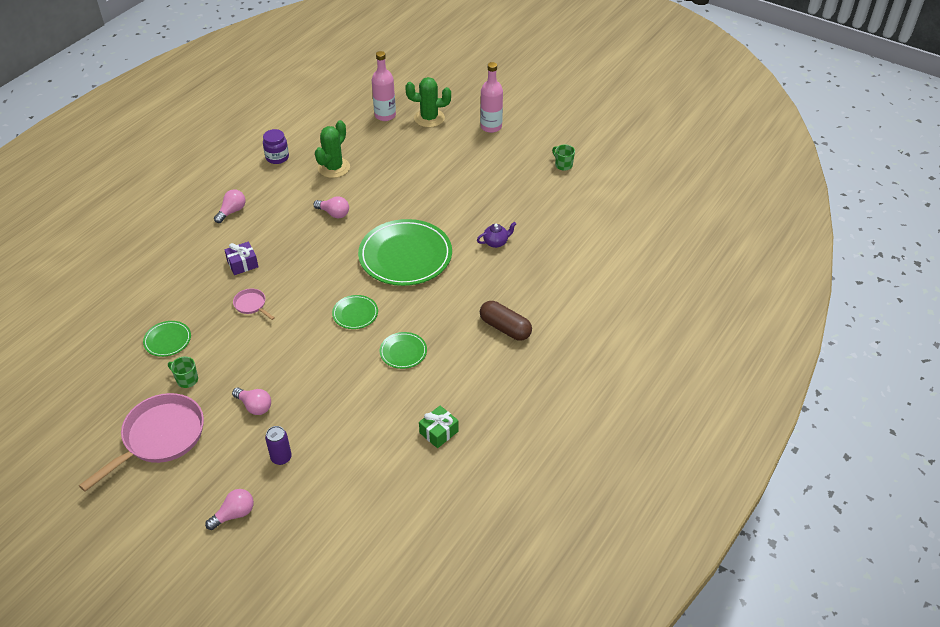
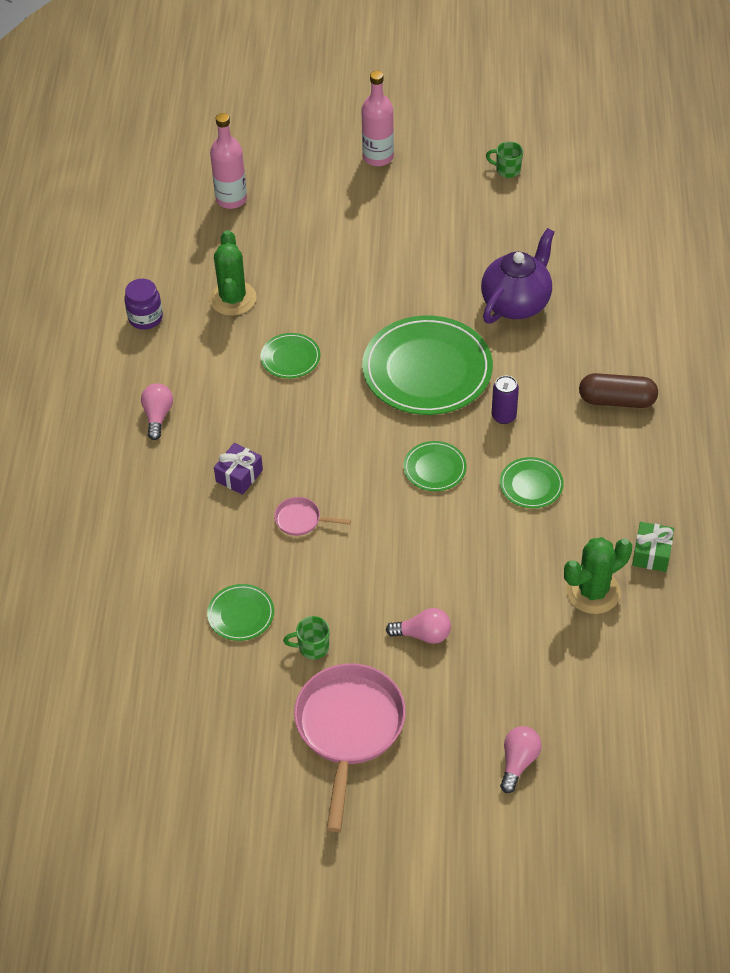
camera: 30 degrees left, 5 degrees up
purple can [265,426,292,465] -> purple can moved to [492,376,519,424]
pink light bulb [314,196,349,218] -> green plate [260,333,320,378]
green cactus [405,77,451,128] -> green cactus moved to [564,537,632,614]
purple teapot [477,222,516,248] -> purple teapot [481,228,555,324], size x2.06

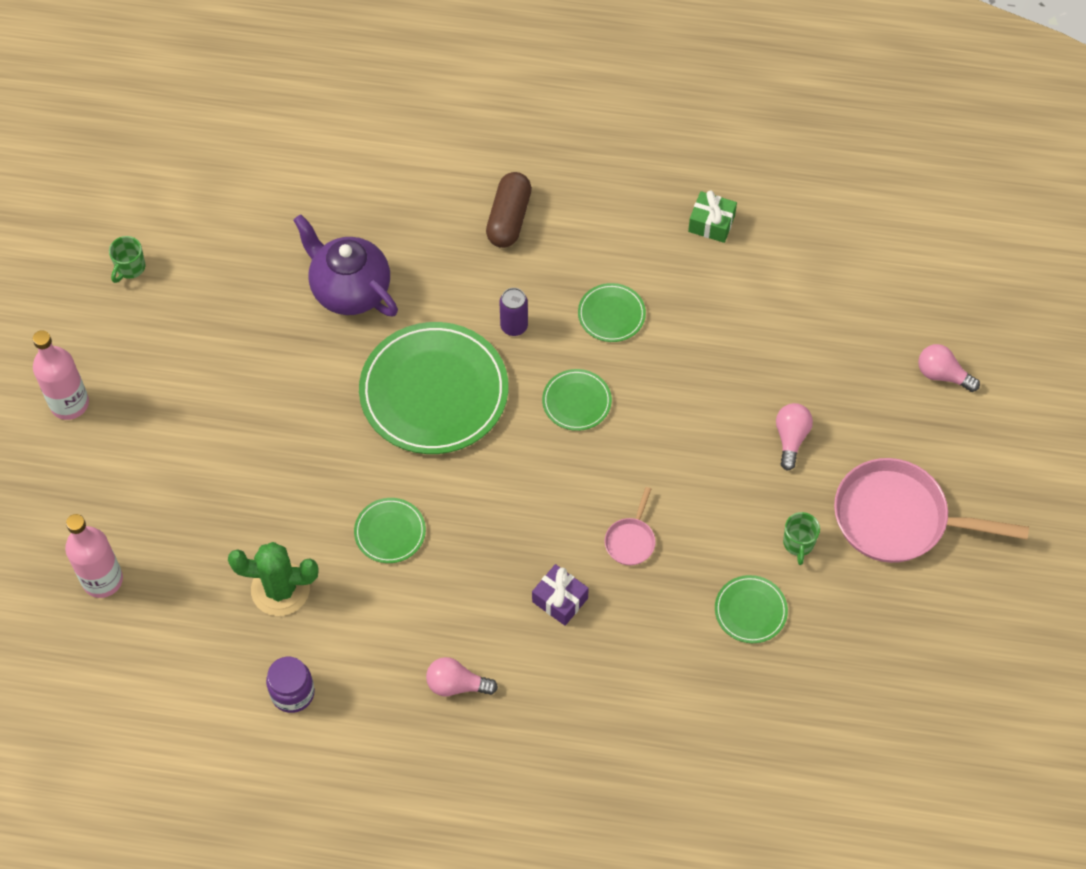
camera: 85 degrees left, 10 degrees up
green cactus [564,537,632,614] -> none

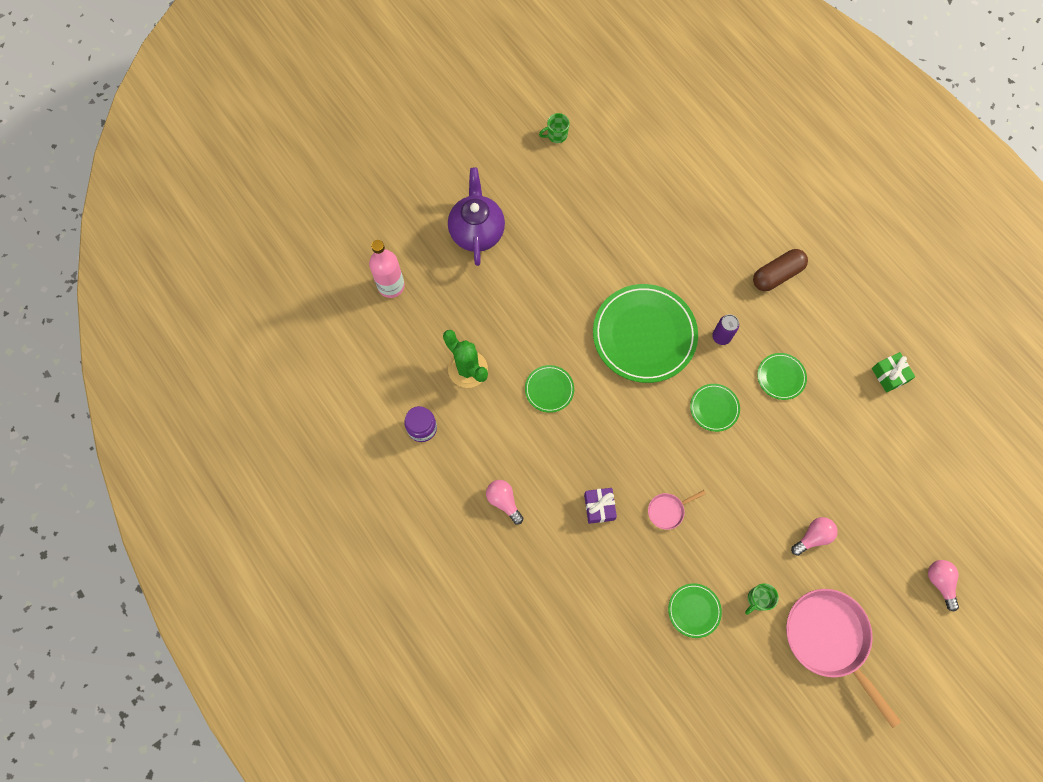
camera: 45 degrees right, 10 degrees up
pink bottle [33,330,89,420] -> none
purple teapot [293,214,398,316] -> purple teapot moved to [448,168,505,266]

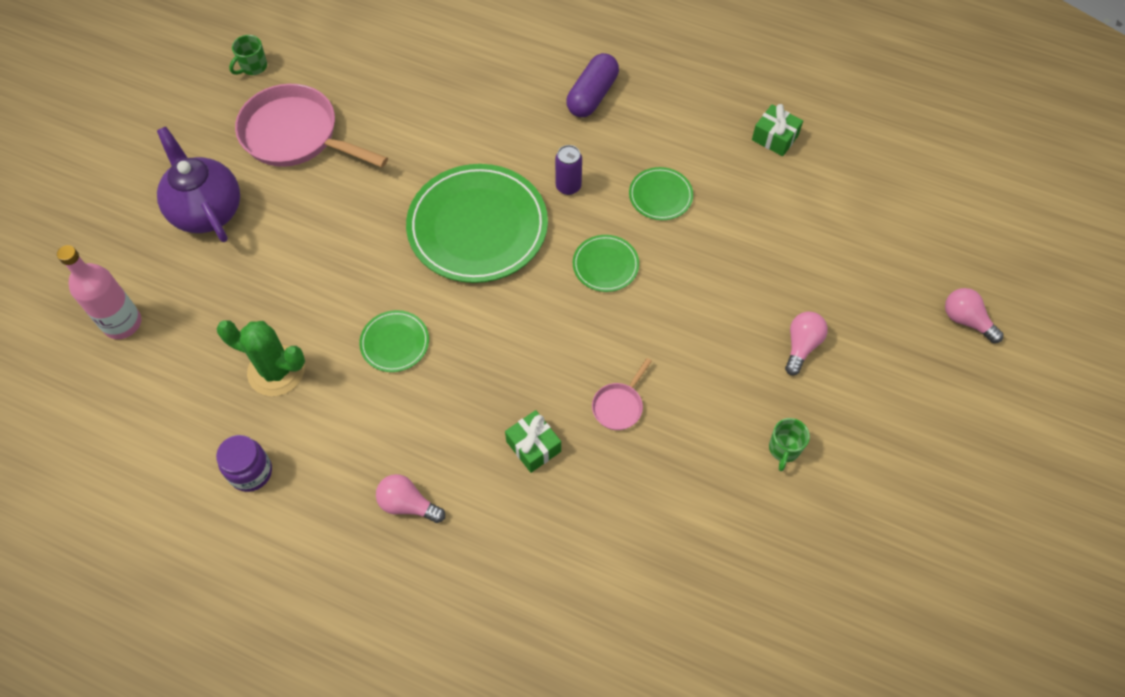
camera: 30 degrees left, 10 degrees down
purple gift [584,488,617,524] -> green gift [505,410,561,473]
green plate [668,583,722,638] -> none
brown capsule [753,249,808,291] -> purple capsule [566,53,619,117]
pink pan [786,589,901,728] -> pink pan moved to [235,84,388,167]

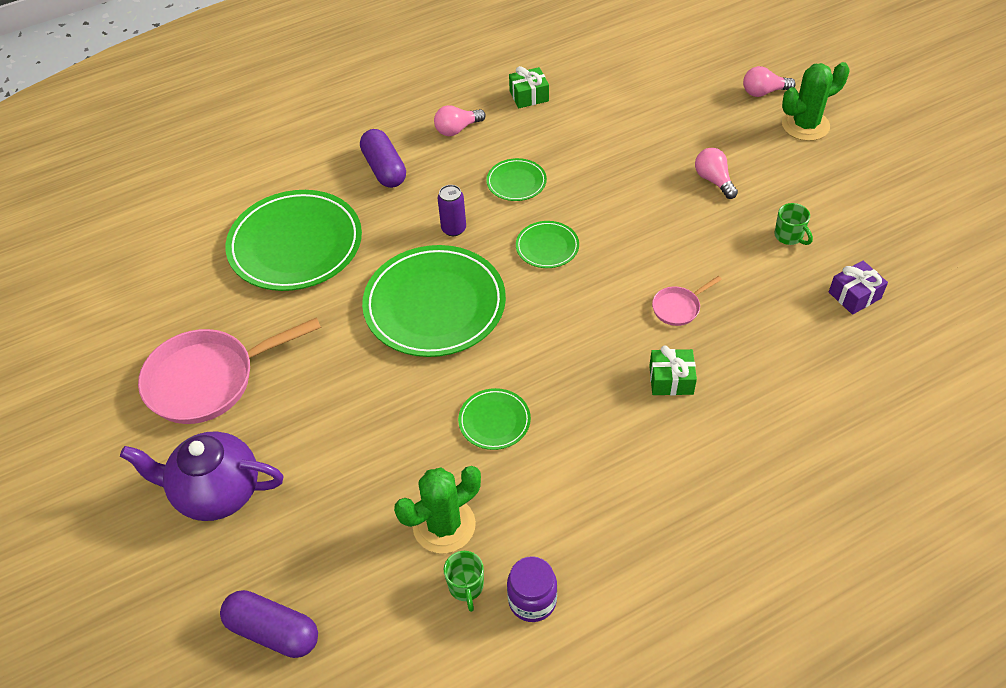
camera: 50 degrees left, 10 degrees down
pink bottle [57,245,141,339] -> purple capsule [220,590,318,658]
green mug [229,35,267,75] -> green mug moved to [444,551,484,612]
pink light bulb [376,474,445,523] -> pink light bulb moved to [434,105,486,136]
pink pan [592,358,652,430] -> pink pan turned 75 degrees clockwise [652,276,722,326]
none -> green plate [225,190,362,291]
none -> green cactus [782,62,849,141]
none -> purple gift [829,260,888,315]

